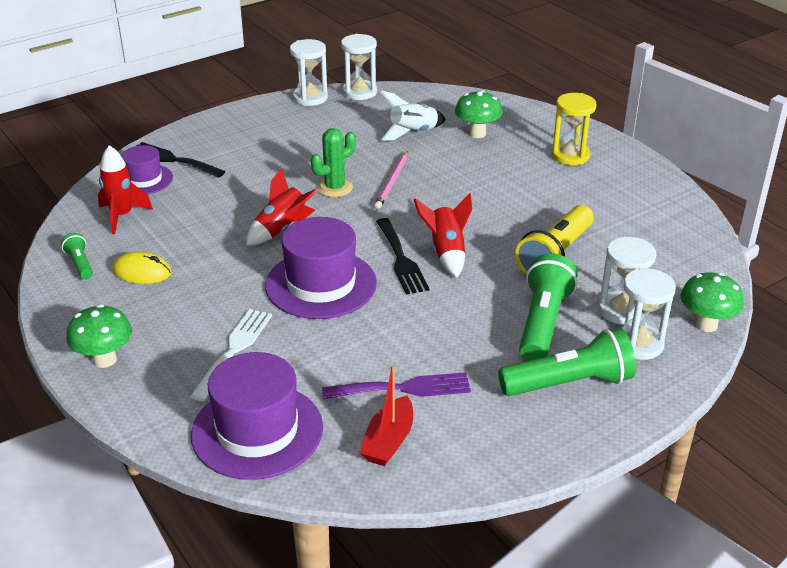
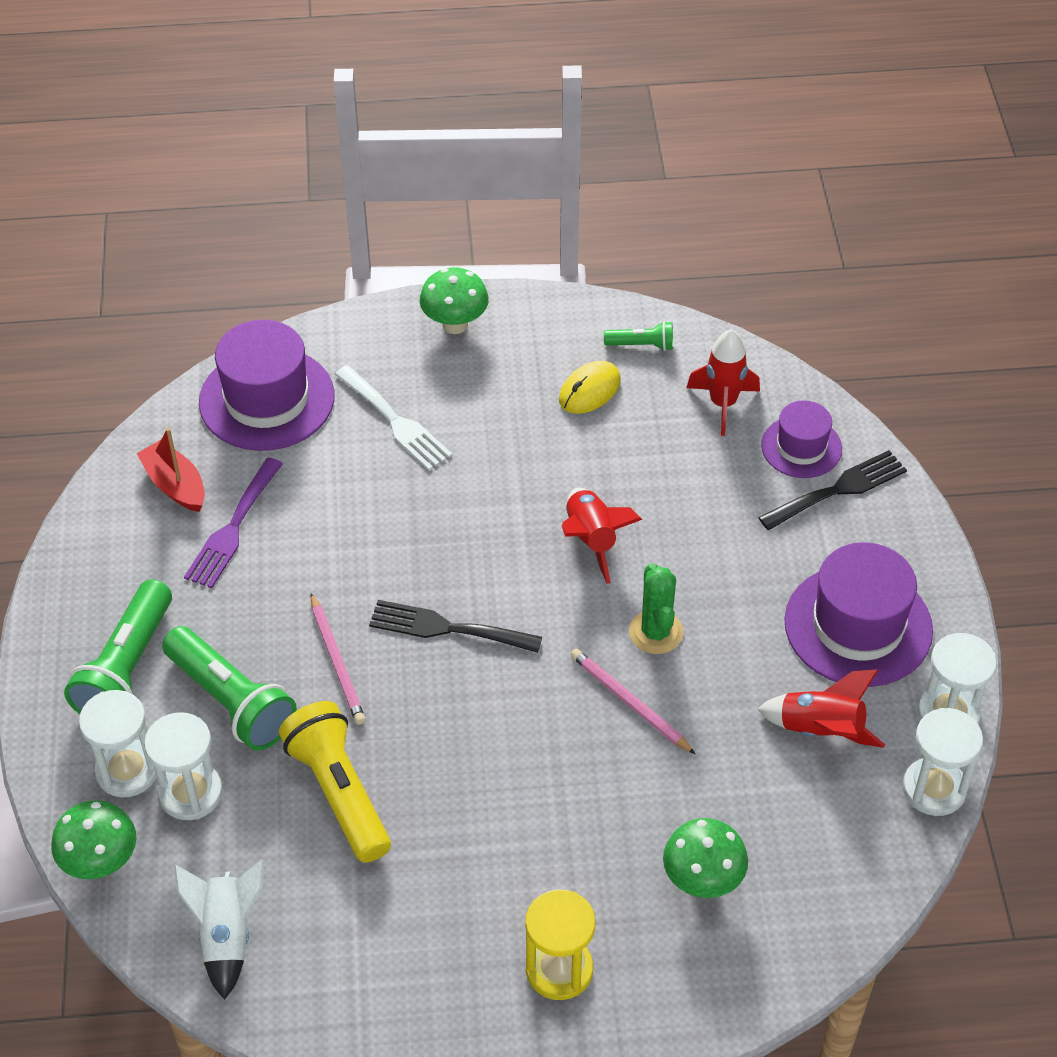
camera: 120 degrees right, 15 degrees up
purple hat [265,217,377,319] -> purple hat moved to [784,542,933,687]
white rocket [381,91,446,141] -> white rocket moved to [174,859,265,1000]
red rocket [414,193,472,277] -> red rocket moved to [757,669,885,748]
none -> pink pencil [311,593,366,725]

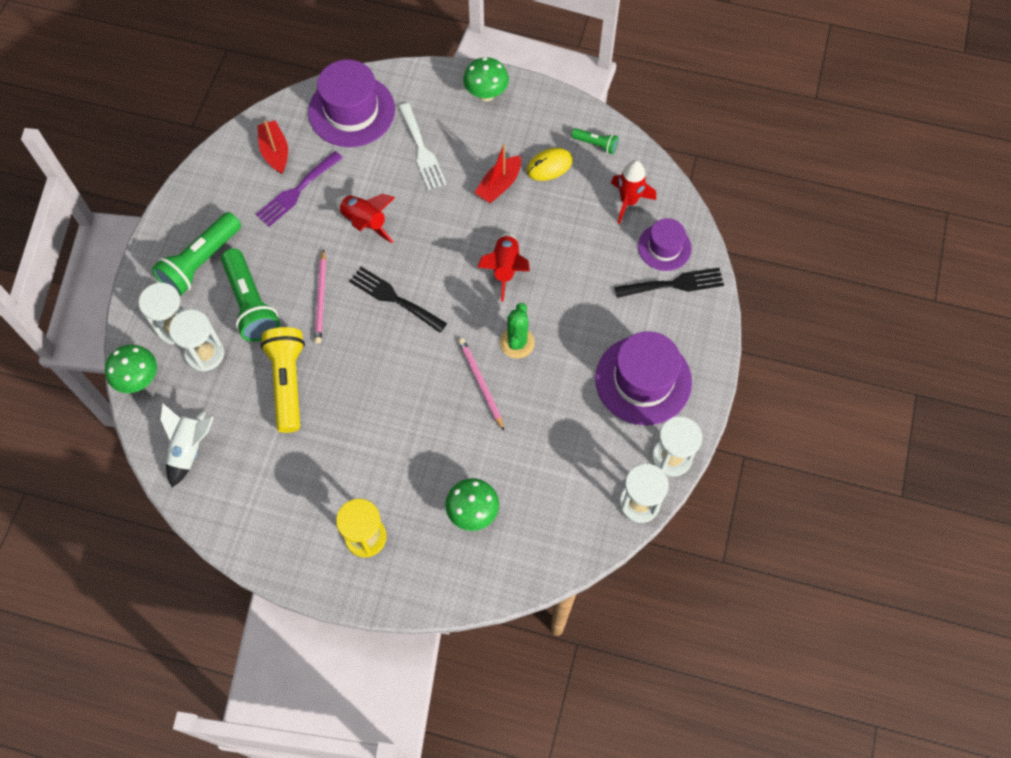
camera: 20 degrees right, 15 degrees up
red rocket [757,669,885,748] -> red rocket moved to [336,194,395,243]
none -> red boat [474,144,521,203]

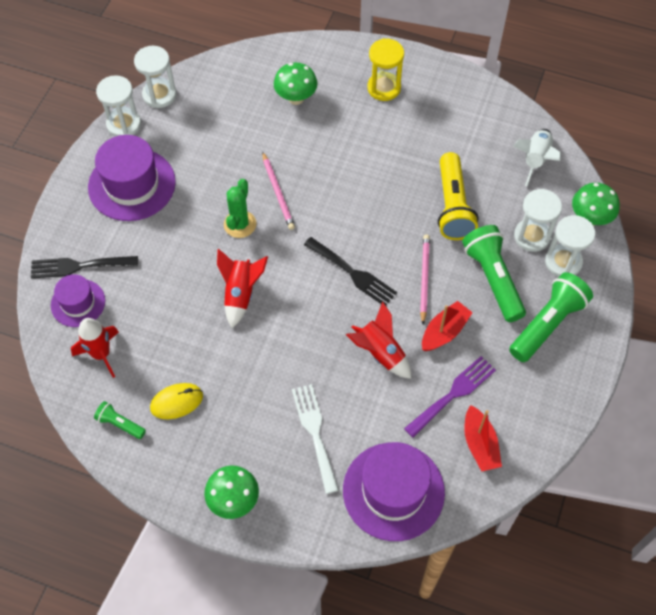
camera: 175 degrees left, 5 degrees down
red boat [474,144,521,203] -> red boat moved to [422,301,473,351]

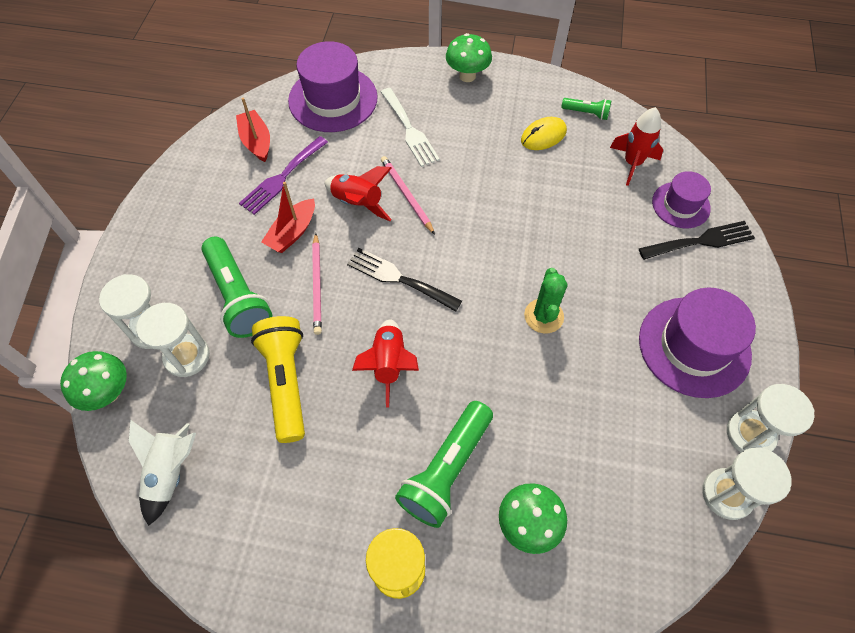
camera: 170 degrees right, 0 degrees up
red rocket [217,249,268,328] -> red rocket moved to [352,319,419,407]
pink pencil [262,151,295,230] -> pink pencil moved to [381,156,435,235]
green flashlight [509,272,593,362] -> green flashlight moved to [395,401,493,528]

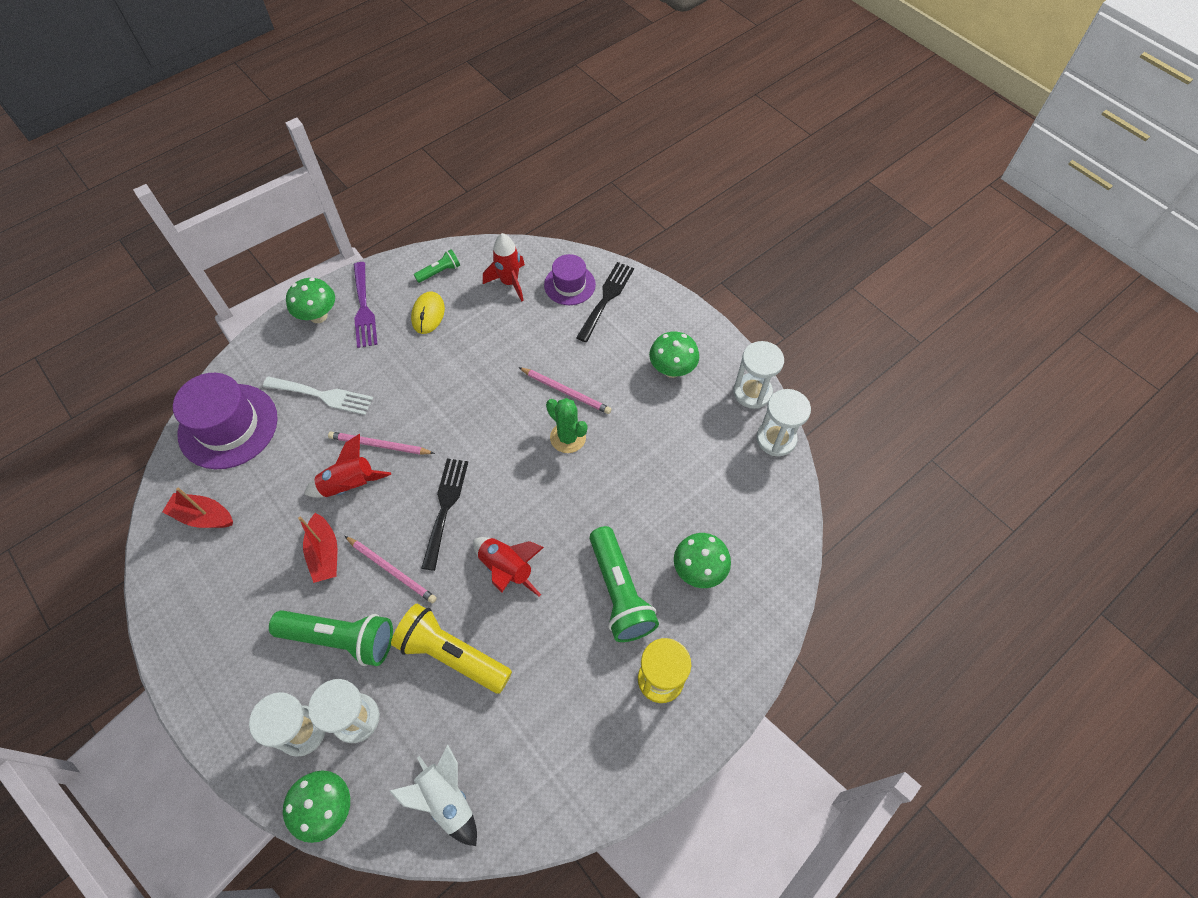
camera: 50 degrees left, 0 degrees up
purple fork [239,136,328,215] -> purple fork moved to [353,262,378,348]
black fork [347,248,462,312] -> black fork turned 120 degrees clockwise [421,458,468,571]
purple hat [639,288,756,398] -> green mushroom [649,331,699,378]
none -> pink pencil [518,367,611,414]

